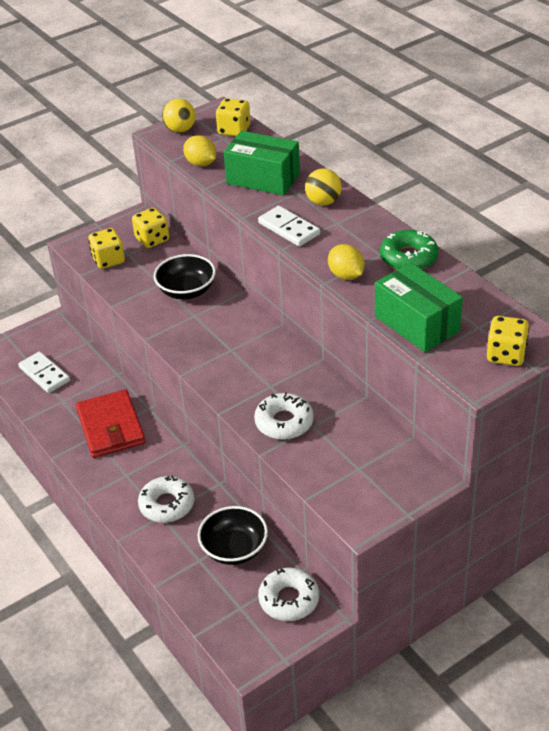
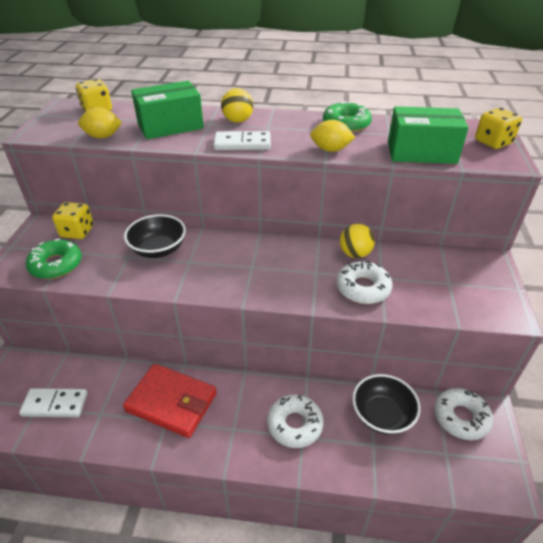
camera: 50 degrees left, 0 degrees up
yellow dice [88,228,125,269] -> green donut [26,238,82,279]
yellow ball [162,99,196,133] -> yellow ball moved to [340,224,375,258]

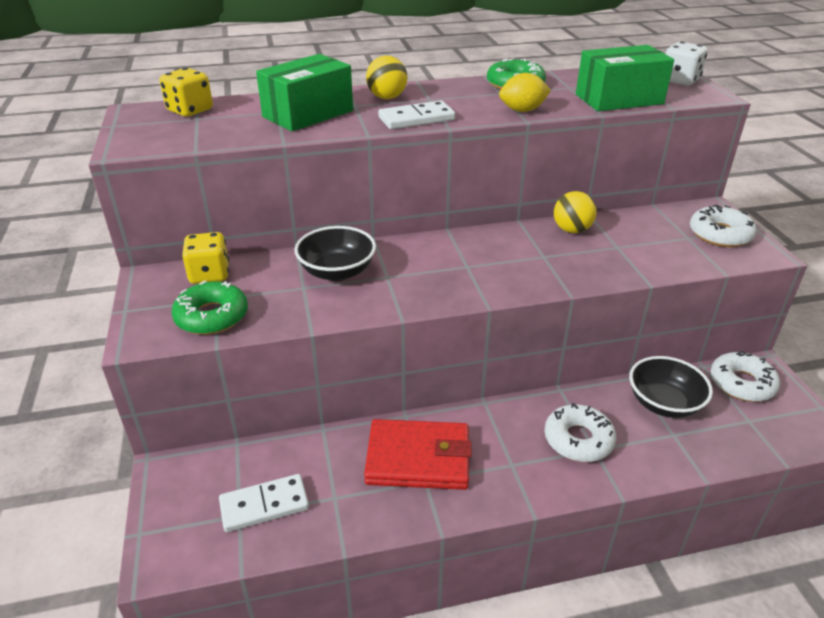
camera: 20 degrees left, 5 degrees down
yellow lemon [78,107,122,139] -> none
white donut [336,261,392,304] -> white donut moved to [690,205,757,247]
yellow dice [475,108,522,149] -> white dice [665,41,708,86]

